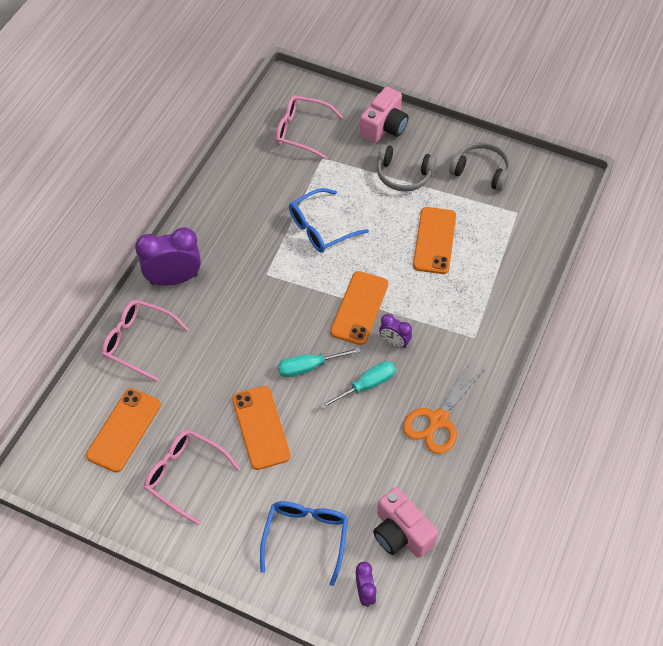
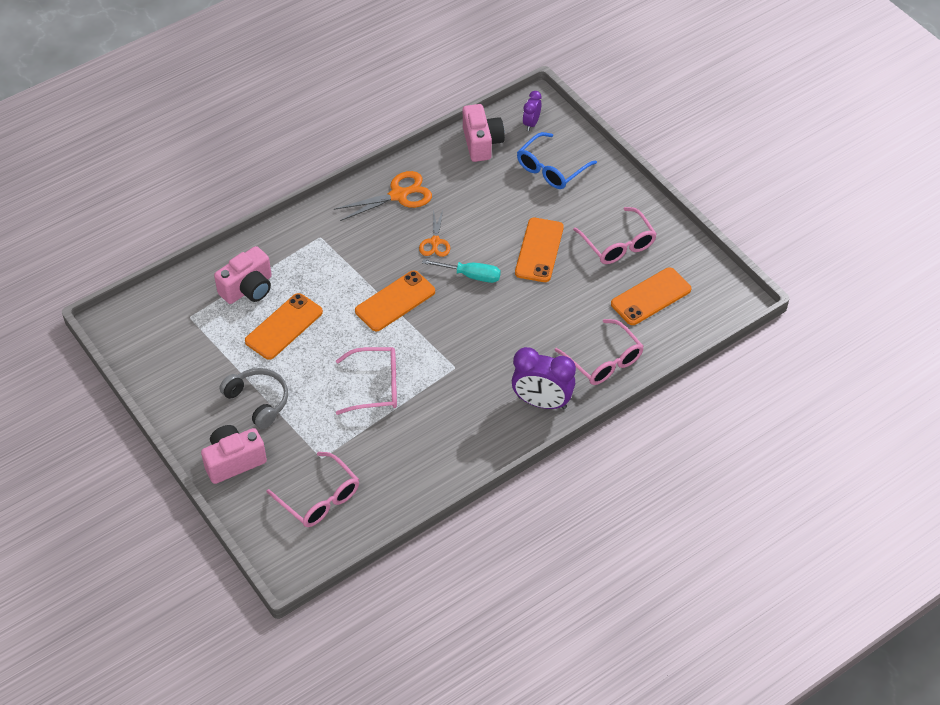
camera: 150 degrees left, 5 degrees down
blue glasses [289,188,369,253] -> pink glasses [336,347,397,415]
turquoise screwdriver [320,361,396,409] -> orange scissors [419,209,450,257]
purple clock [379,314,412,348] -> none
grey headphones [449,142,510,191] -> none
none -> pink camera [214,246,272,304]

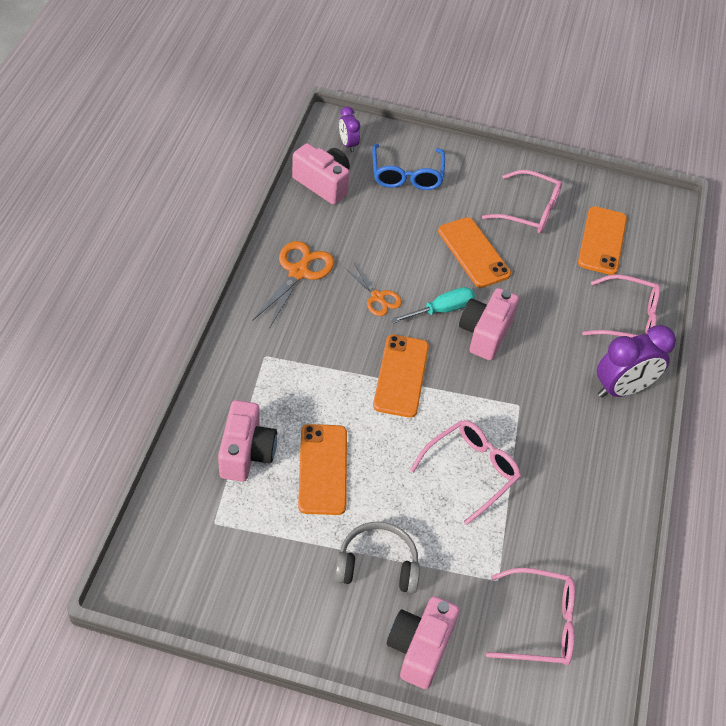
camera: 45 degrees left, 0 degrees up
none -> pink camera [459,288,519,360]

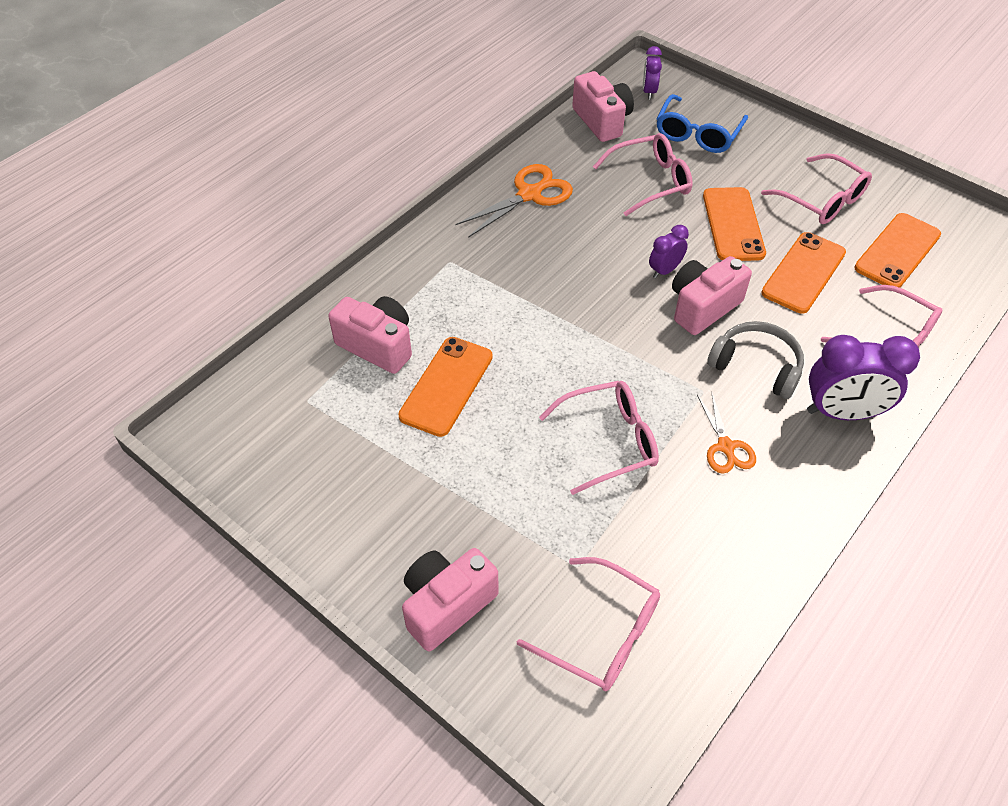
camera: 30 degrees right, 0 degrees up
pink camera [218,400,277,482] -> pink camera turned 90 degrees counterclockwise [328,296,412,374]
grey headphones [335,522,420,593] -> grey headphones moved to [707,321,804,399]
orange scissors [344,263,402,316] -> orange scissors moved to [697,391,756,474]
orange phone [373,335,429,418] -> orange phone moved to [761,232,846,314]
turquoise screwdriver [391,287,475,324] -> purple clock [649,225,689,279]
none -> pink glasses [593,133,693,216]

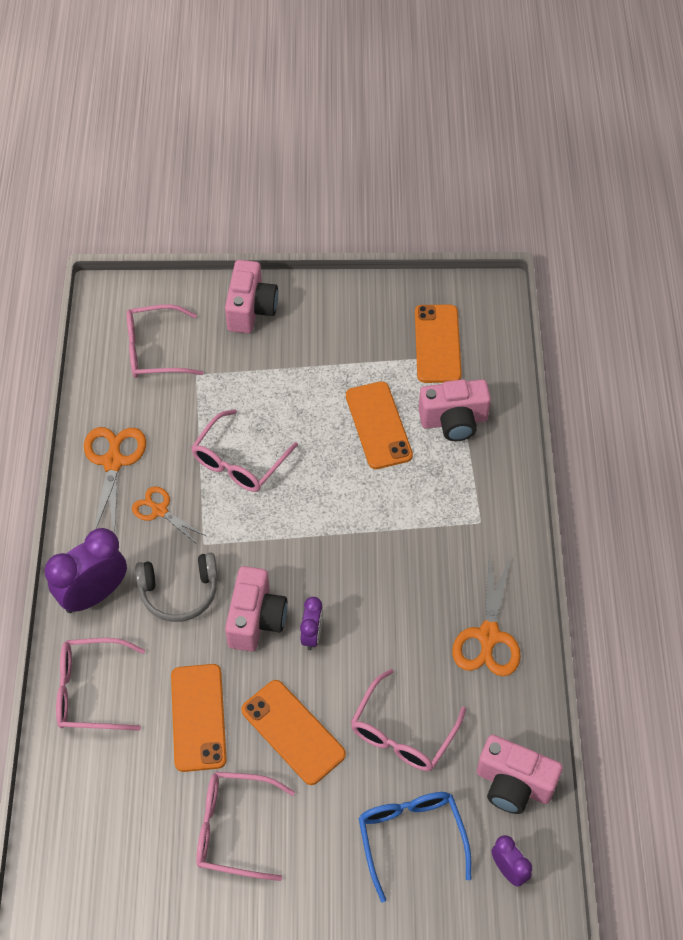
camera: 140 degrees right, 5 degrees up
orange phone [854,213,941,288] -> orange phone moved to [415,305,462,383]
none -> orange scissors [84,427,146,534]

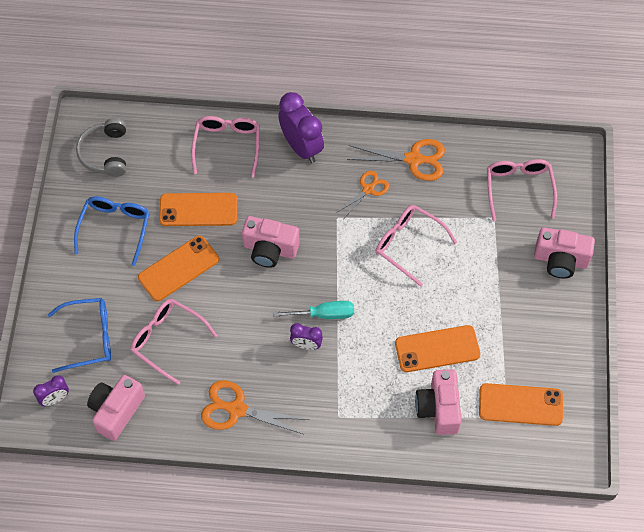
camera: 95 degrees right, 5 degrees up
grey headphones [135,553,218,622] -> grey headphones moved to [76,118,126,177]
pink glasses [196,772,295,881] -> blue glasses [74,196,150,266]
purple clock [300,597,323,650] -> purple clock moved to [290,323,323,350]
none -> turquoise screwdriver [273,301,354,319]

